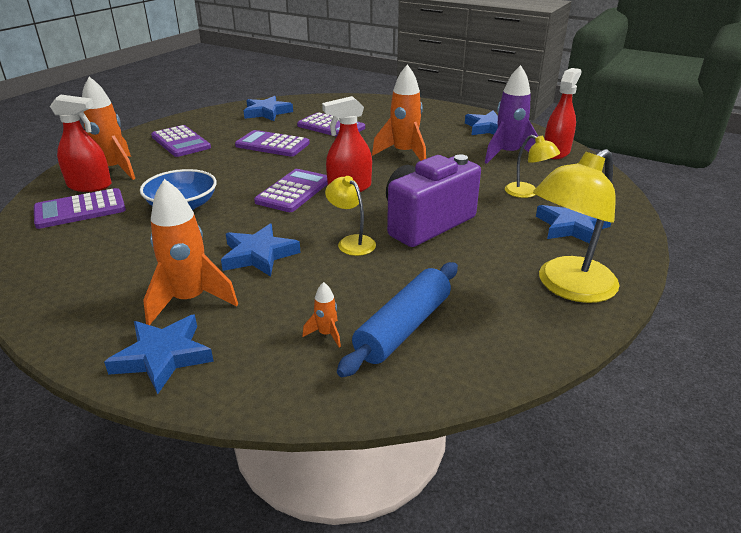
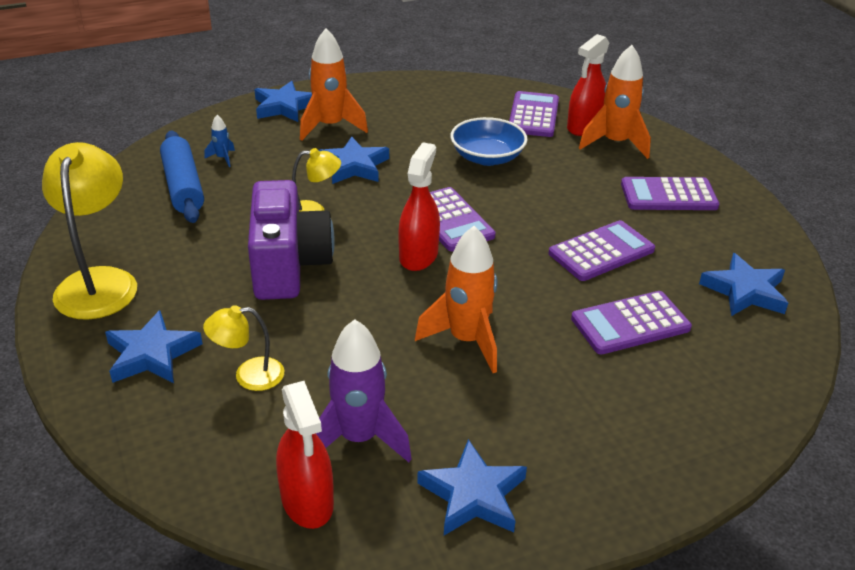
camera: 125 degrees right, 5 degrees up
orange rocket [303,282,341,348] -> blue rocket [204,115,235,167]

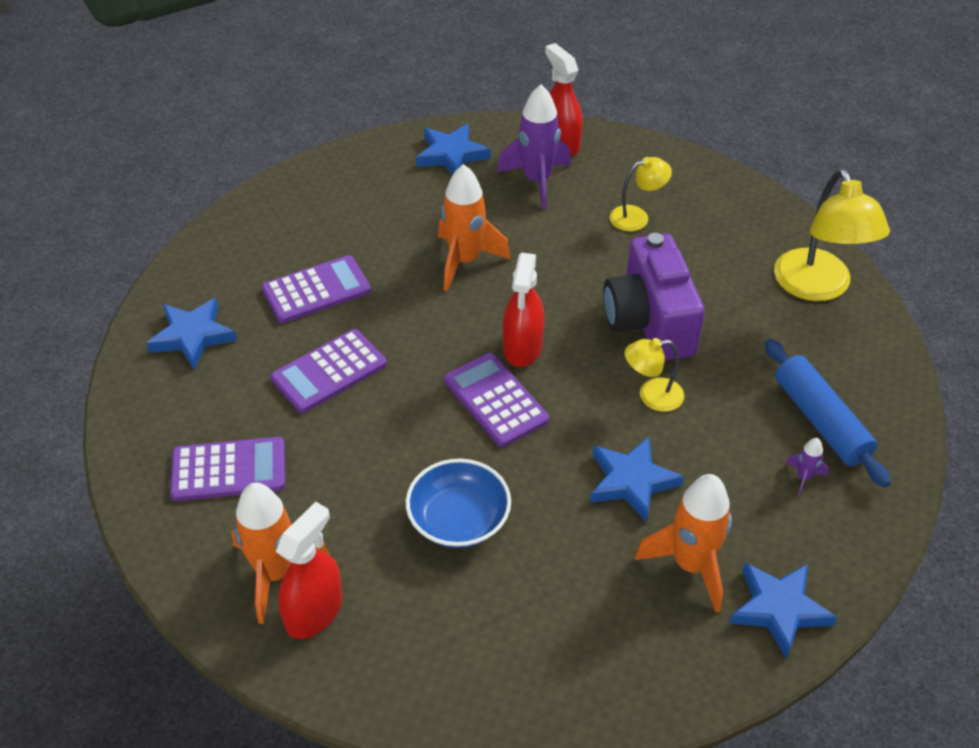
camera: 175 degrees right, 10 degrees up
blue star [105,310,203,383] -> none
blue rocket [204,115,235,167] -> purple rocket [786,438,828,496]
purple calculator [509,91,559,137] -> none

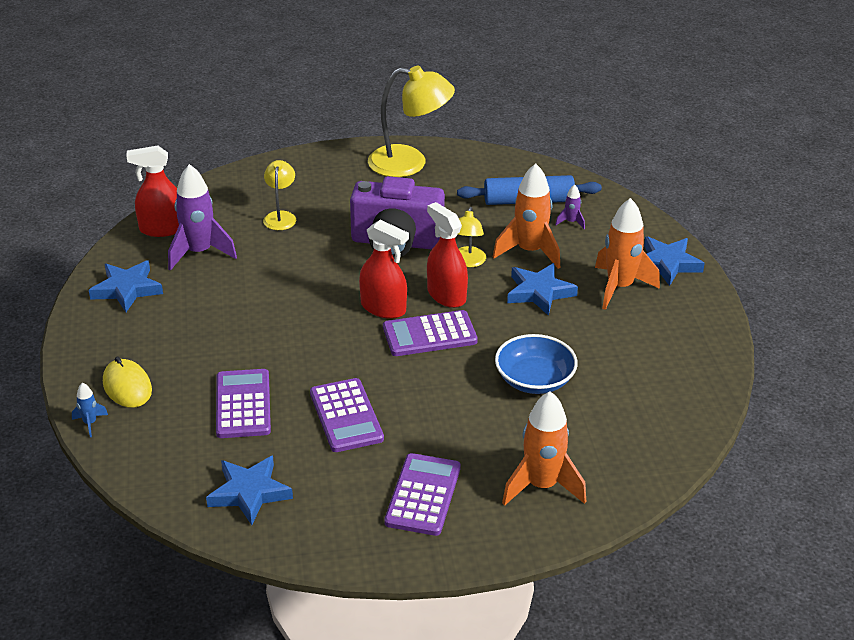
camera: 70 degrees left, 10 degrees down
red spray bottle [276,502,343,639] -> red spray bottle moved to [427,202,468,308]
orange rocket [438,164,511,291] -> orange rocket moved to [493,164,560,269]
none -> blue rocket [72,383,108,437]
none -> yellow mouse [103,357,152,408]

